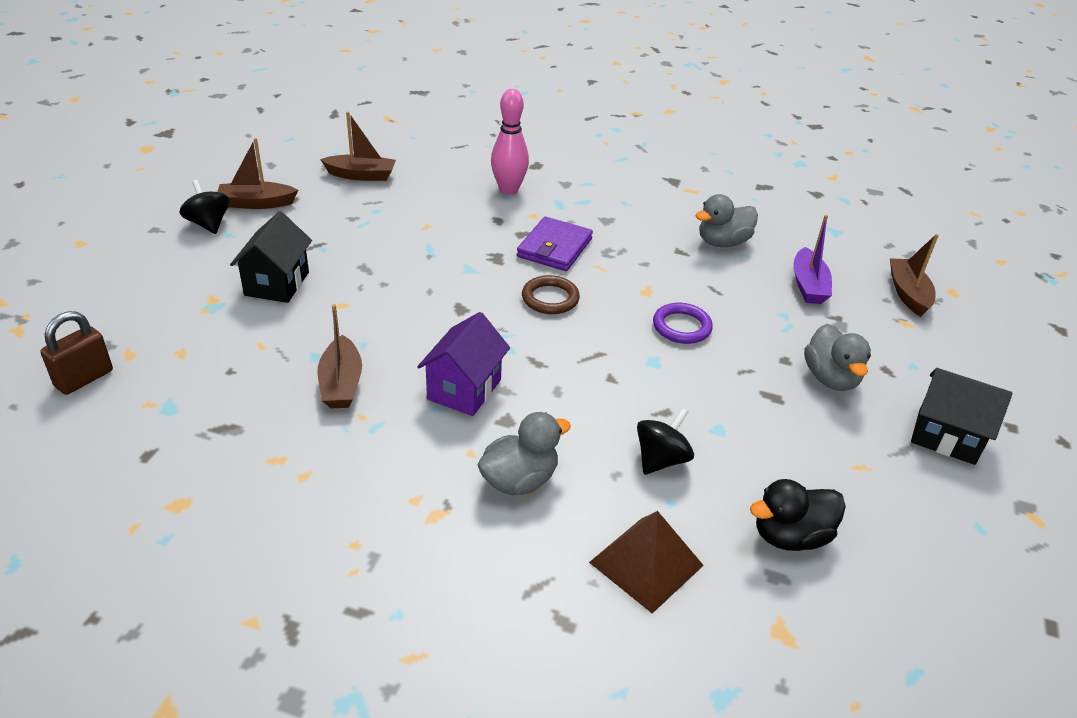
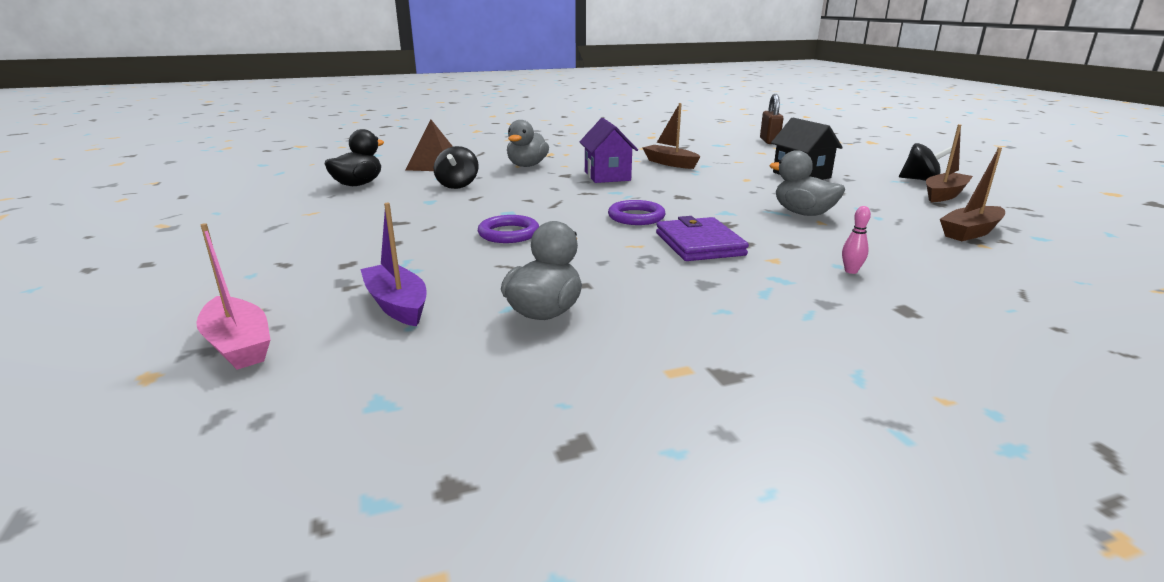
camera: 145 degrees right, 15 degrees down
pink bowling pin [491,89,529,195] -> pink bowling pin [842,206,871,274], size x0.44
brown ring [522,275,580,314] -> purple ring [608,200,665,225]
grey duck [804,324,871,391] -> grey duck moved to [769,150,845,216]
brown boat [890,234,939,317] -> pink boat [196,223,271,370]
black house [911,368,1013,465] -> none

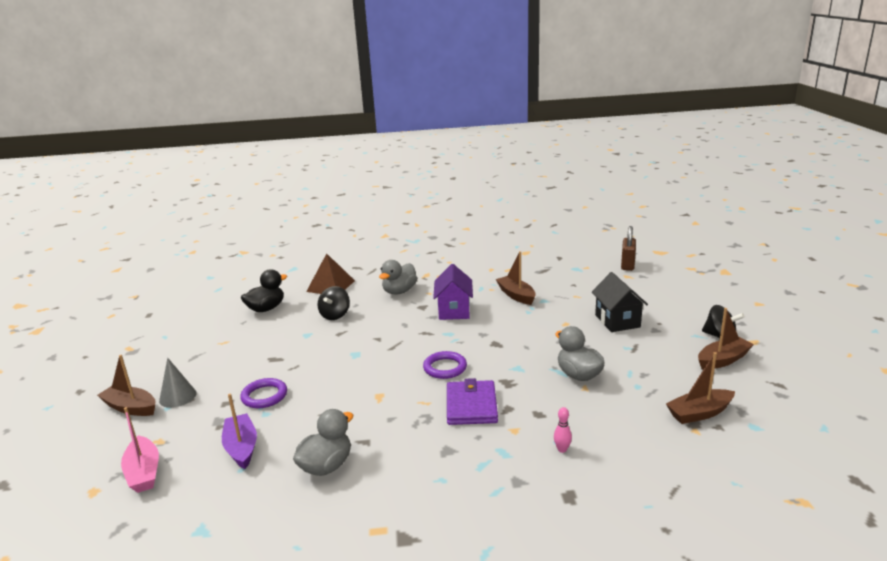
camera: 15 degrees right, 0 degrees up
purple ring [478,215,539,243] -> purple ring moved to [240,378,287,408]
none -> brown boat [97,355,155,416]
none -> grey cone [159,358,196,408]

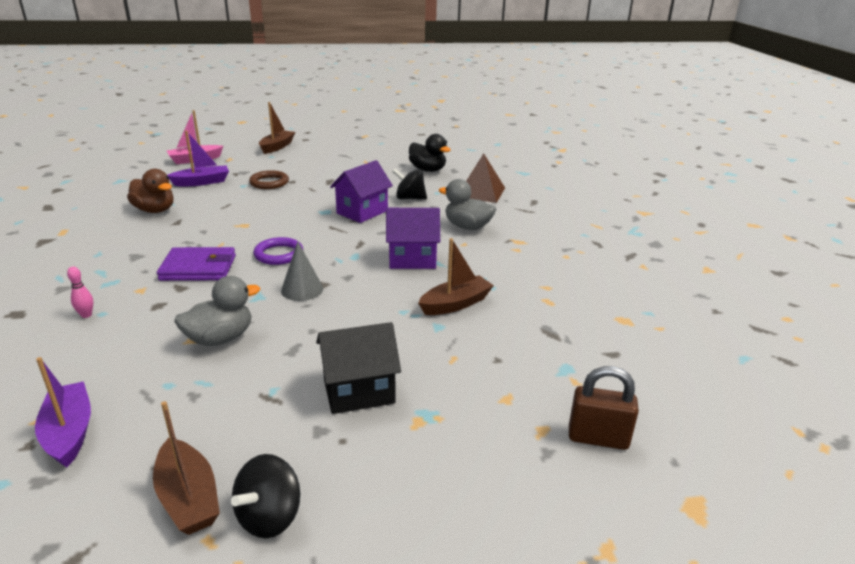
camera: 85 degrees right, 5 degrees up
grey cone [159,358,196,408] -> grey cone moved to [281,241,323,301]
purple ring [240,378,287,408] -> brown ring [249,170,289,189]
grey duck [293,409,353,476] -> brown duck [127,169,173,213]
brown boat [666,352,735,424] -> purple boat [35,357,91,468]
none -> purple house [330,160,393,223]

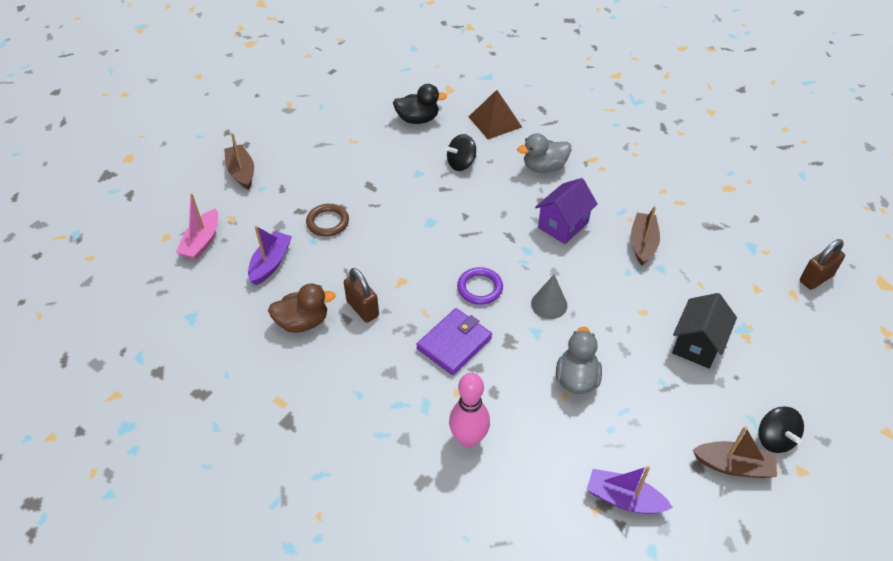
camera: 45 degrees left, 20 degrees up
pink bowling pin [67,267,93,318] -> pink bowling pin [449,373,490,448], size x2.25
purple house [330,160,393,223] -> none
none -> brown padlock [344,268,379,323]

